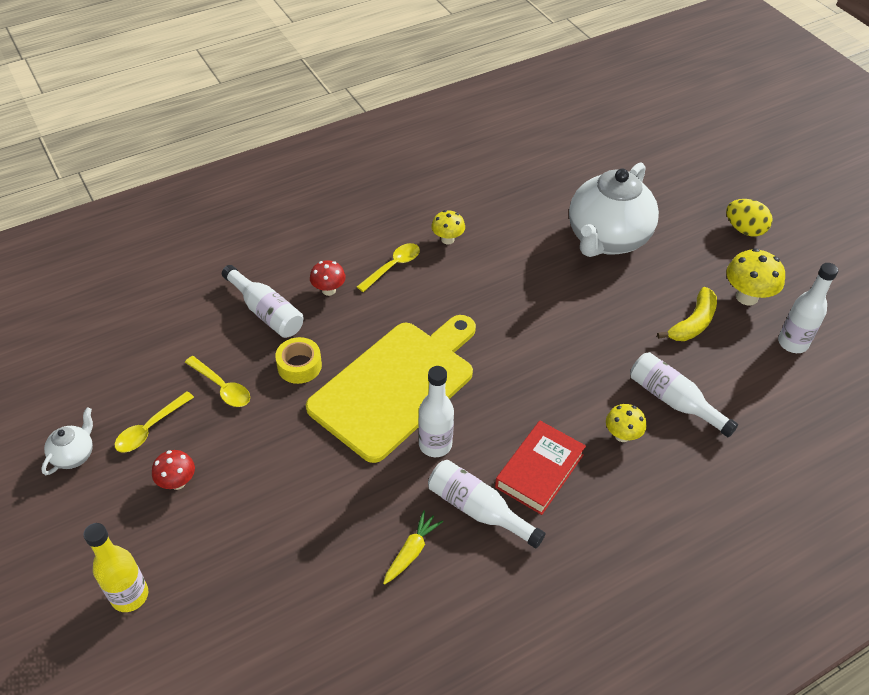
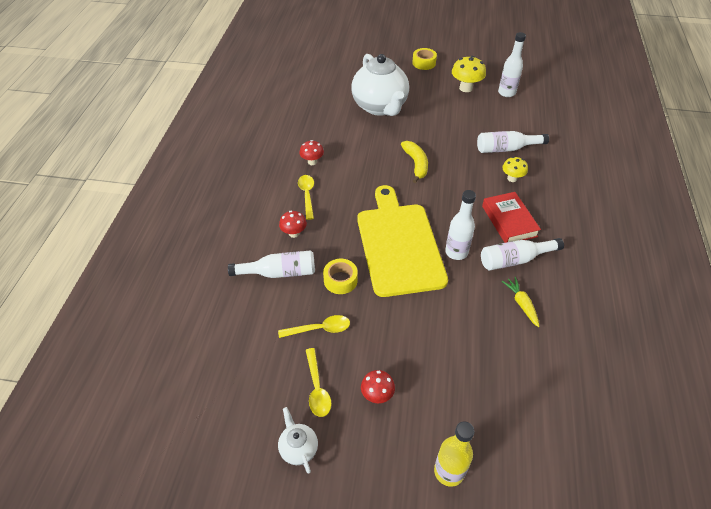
camera: 50 degrees left, 0 degrees up
yellow mushroom [431,210,465,244] -> red mushroom [299,140,324,165]
yellow banana [657,287,717,341] -> yellow banana moved to [401,141,428,183]
yellow egg [726,199,773,236] -> yellow tape [412,48,437,70]

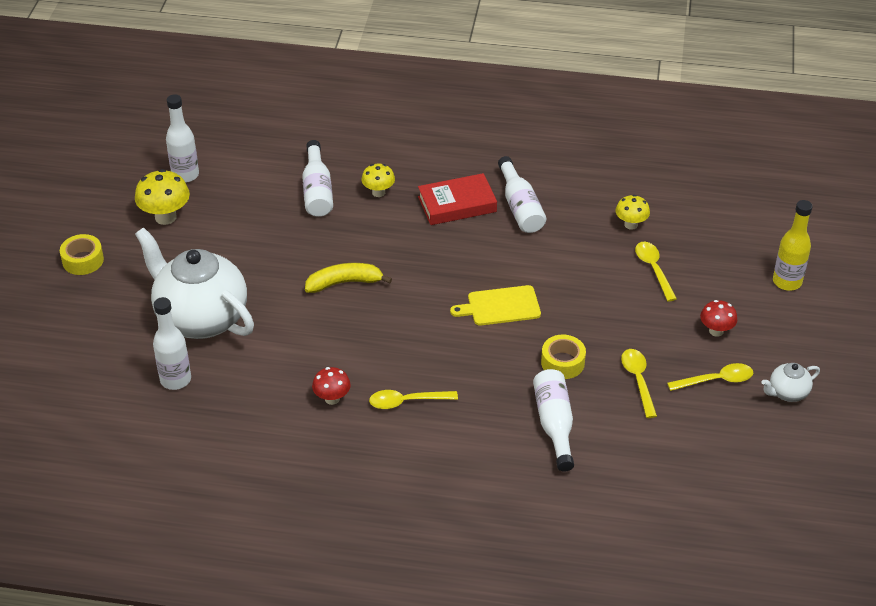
camera: 90 degrees left, 5 degrees down
red mushroom [279,211,307,238] -> none
white teapot [351,54,409,116] -> white teapot turned 120 degrees counterclockwise [135,227,254,339]
yellow cutting board [357,185,448,297] -> yellow cutting board [450,285,541,326], size x0.48
white bottle [445,190,476,260] -> white bottle moved to [153,297,191,390]
yellow carrot [502,277,539,327] -> none
none -> yellow mushroom [616,195,650,230]
none -> yellow spoon [635,242,677,302]

